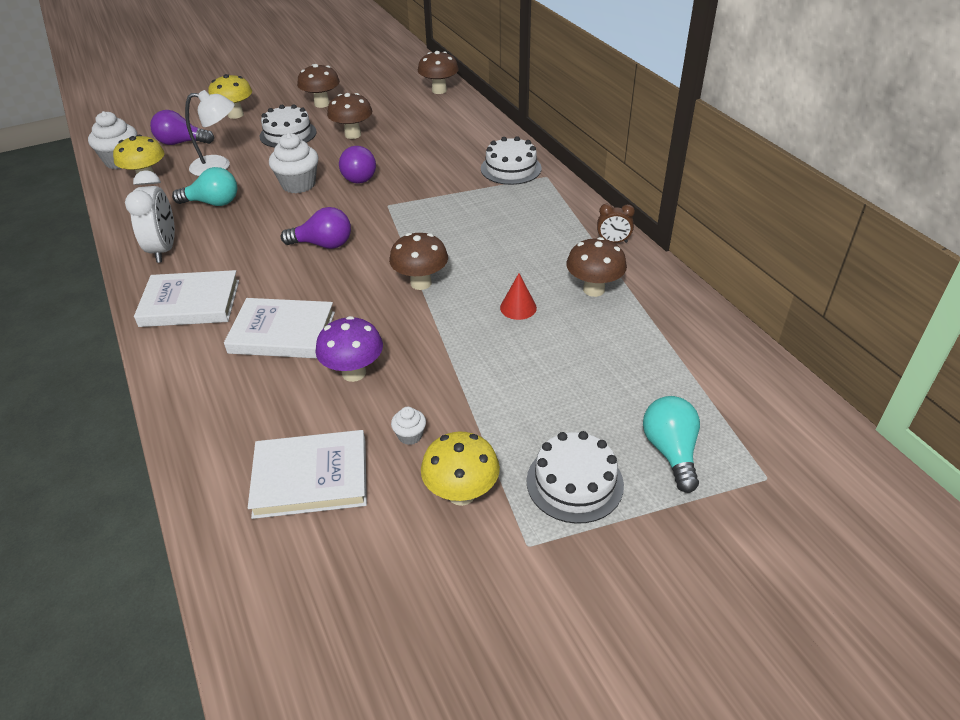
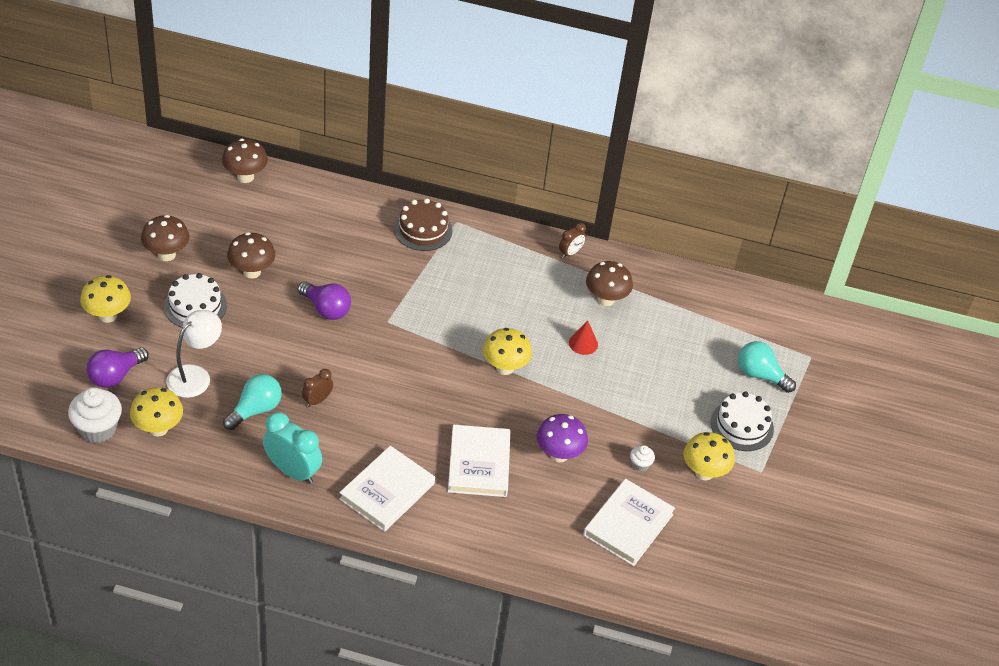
camera: 55 degrees left, 5 degrees up
white clock [125,170,175,263] -> turquoise clock [263,412,322,484]
white book [224,298,335,358] -> white book turned 45 degrees counterclockwise [448,424,511,497]
white cupcake [269,133,318,193] -> none
purple light bulb [281,207,351,249] -> none
brown mushroom [389,233,448,290] -> yellow mushroom [483,328,532,375]
white cake [481,136,542,185] -> brown cake [394,198,452,251]
none -> brown clock [302,369,333,407]

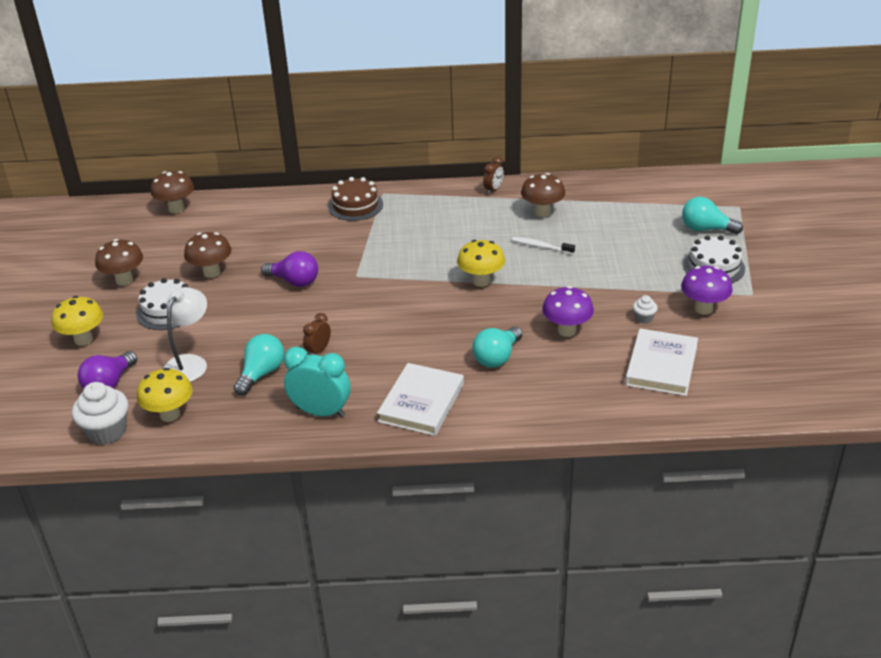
camera: 10 degrees left, 10 degrees down
white book [448,424,511,497] -> turquoise light bulb [472,326,523,368]
red cone [569,321,598,355] -> white toothbrush [512,237,575,254]
yellow mushroom [683,432,735,481] -> purple mushroom [681,266,733,315]

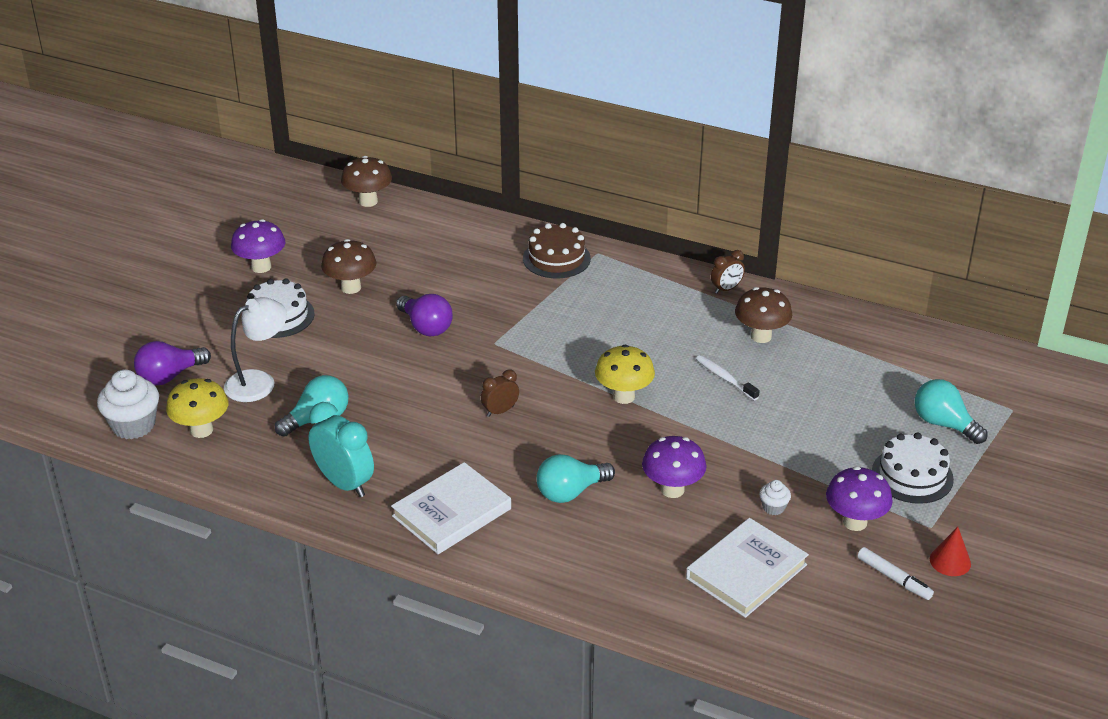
camera: 25 degrees right, 0 degrees up
yellow mushroom [52,296,103,346] -> none
brown mushroom [95,239,143,286] -> purple mushroom [231,219,285,273]
brown clock [303,313,331,355] -> brown clock moved to [481,369,519,417]
none -> white marker [857,547,934,600]
none -> red cone [930,527,971,576]

